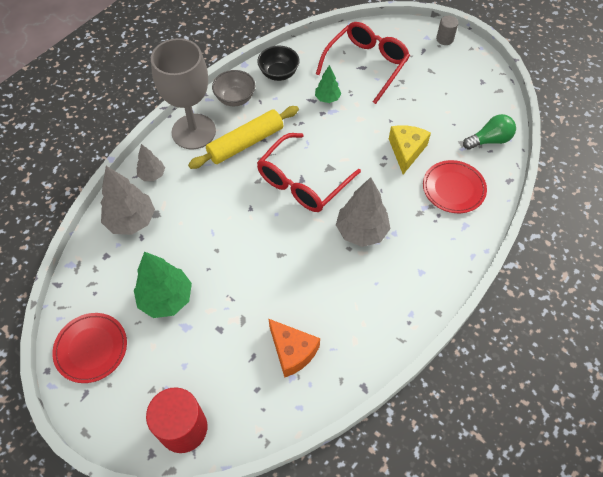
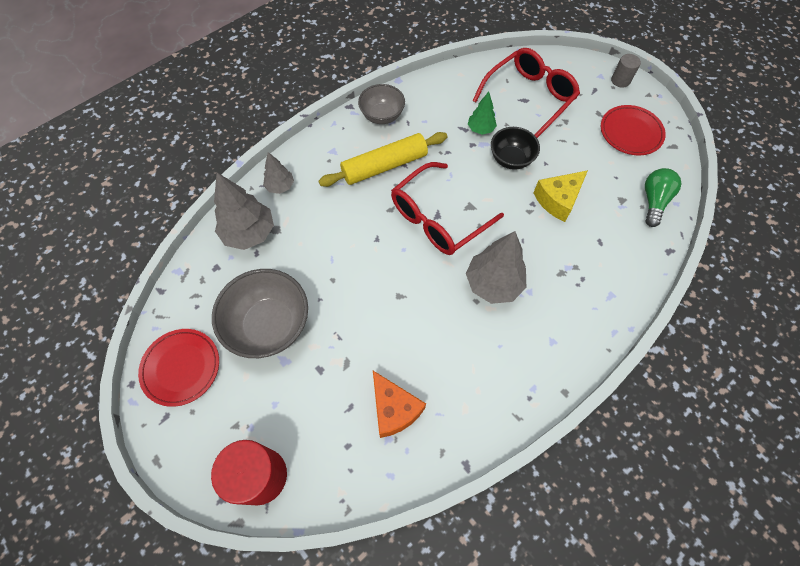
camera: 10 degrees right, 5 degrees up
green tree [134,252,192,318] -> grey bowl [212,269,308,358]
grey goblet [151,38,216,150] -> none
black bowl [257,46,300,81] -> black bowl moved to [491,127,540,170]
yellow cheese [389,125,431,174] -> yellow cheese turned 150 degrees counterclockwise [533,170,588,222]
red plate [423,160,487,213] -> red plate moved to [601,105,666,155]
green light bulb [463,114,516,150] -> green light bulb turned 60 degrees counterclockwise [645,168,681,227]

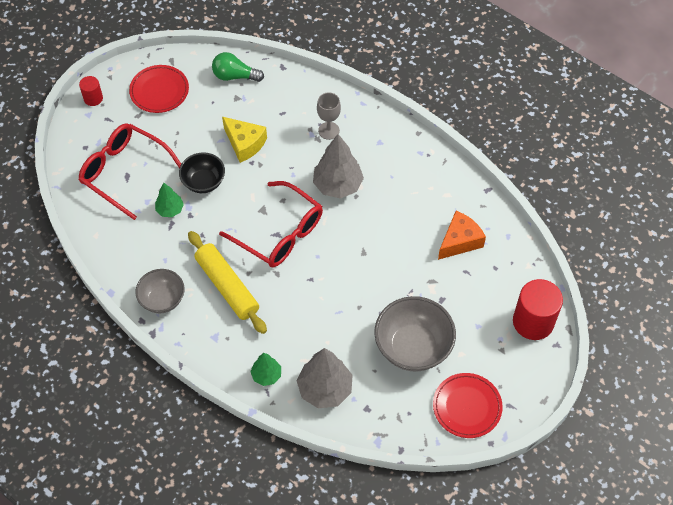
camera: 100 degrees left, 5 degrees down
grey tree [263,152,294,194] -> green tree [250,353,281,386]
grey cylinder [611,54,641,88] -> red cylinder [79,76,103,106]
none -> grey goblet [317,92,341,140]

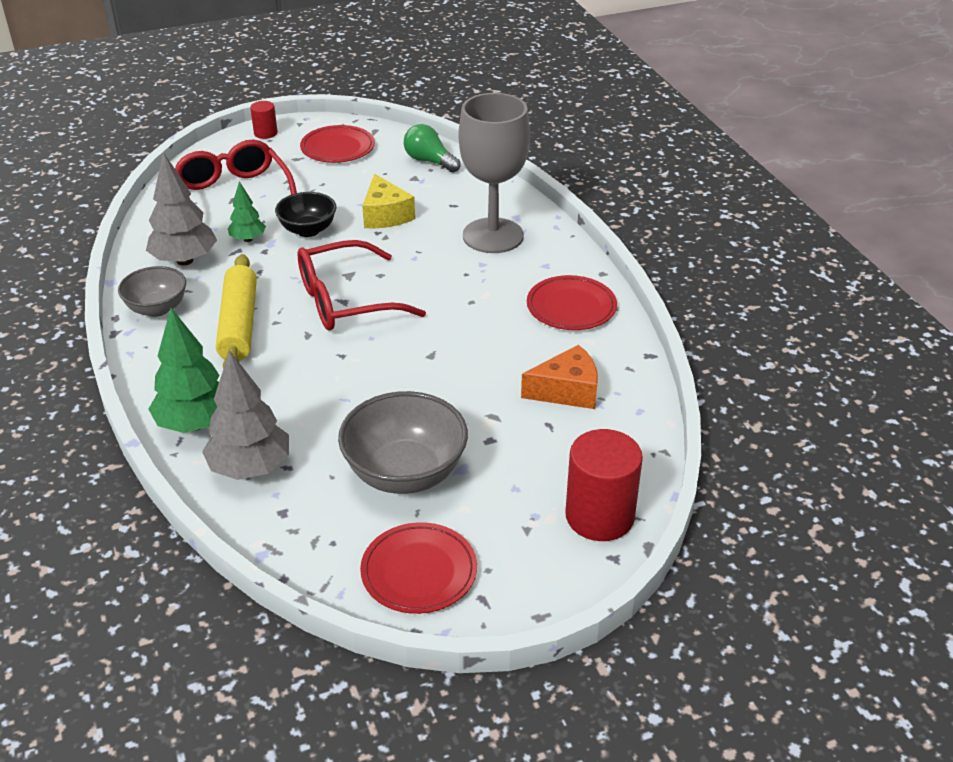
camera: 30 degrees right, 20 degrees down
red glasses [219,181,323,268] -> red glasses turned 90 degrees clockwise [297,240,426,331]
green tree [250,353,281,386] -> green tree [148,308,220,433], size x1.78
grey tree [313,134,364,199] -> grey tree moved to [146,152,217,266]
grey goblet [317,92,341,140] -> grey goblet [459,93,530,253], size x2.09
none -> red plate [527,275,617,330]

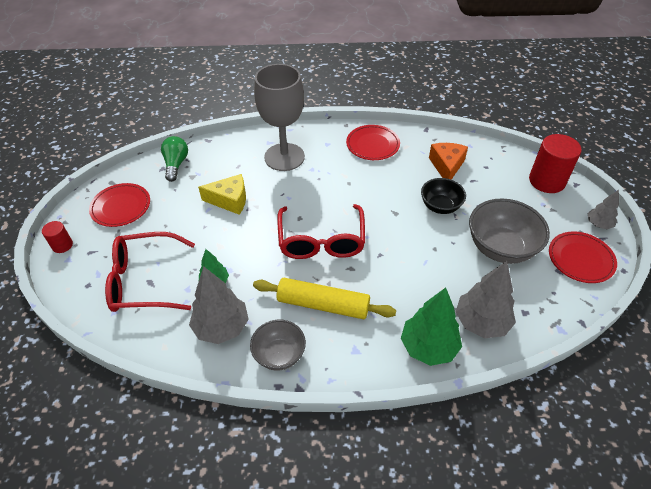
camera: 70 degrees left, 10 degrees up
black bowl [275,192,336,237] -> black bowl moved to [421,178,466,214]
green light bulb [404,124,461,173] -> green light bulb turned 120 degrees clockwise [161,136,188,182]
none -> grey tree [587,190,619,229]

